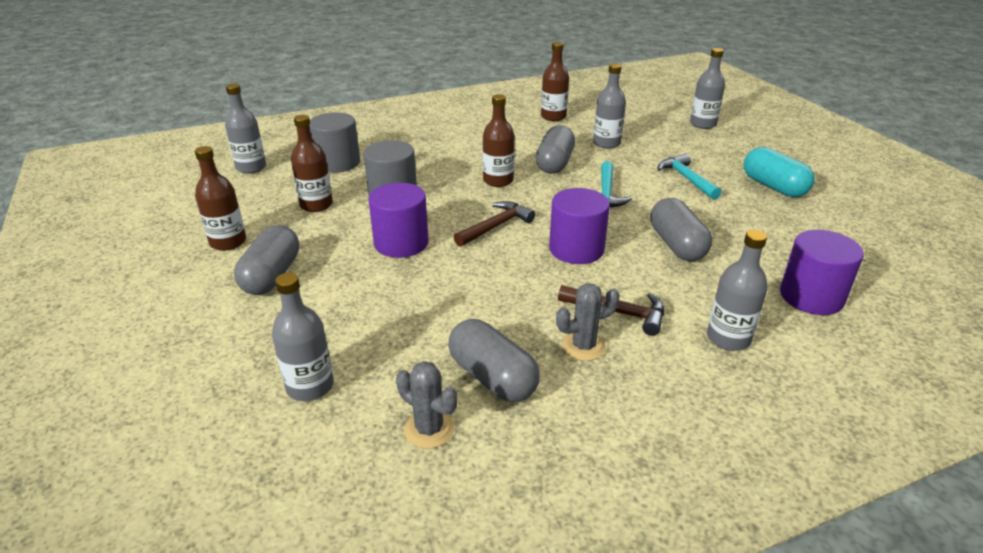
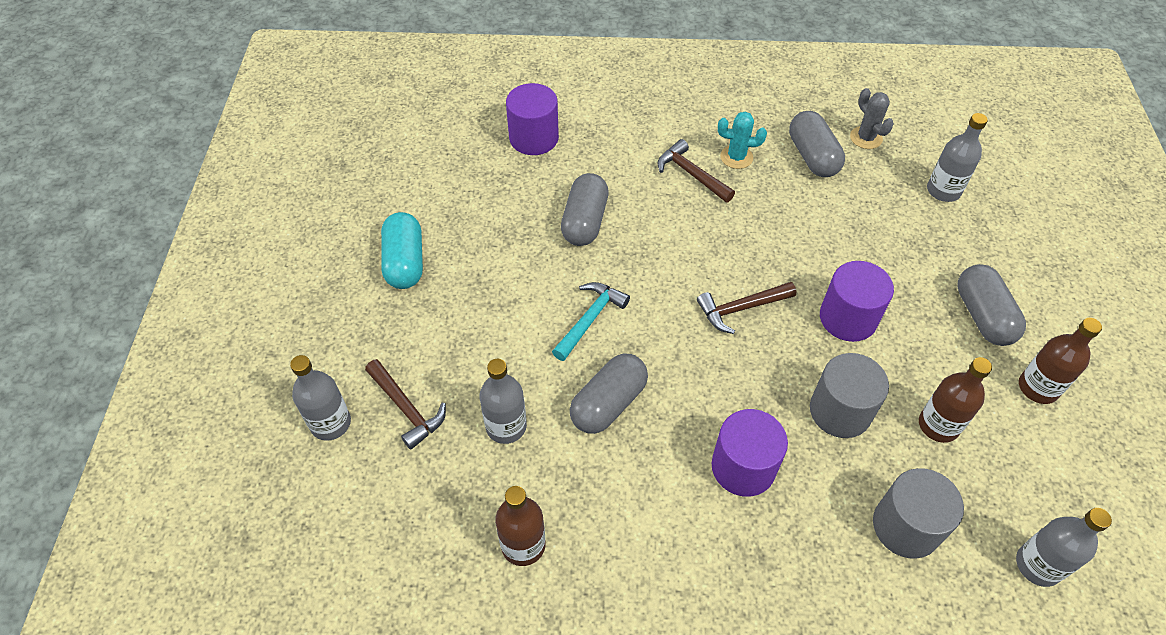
camera: 155 degrees left, 20 degrees up
grey capsule [234,225,299,295] -> grey capsule turned 45 degrees counterclockwise [957,264,1026,346]
brown bottle [483,94,515,187] -> none
purple cylinder [549,188,610,264] -> purple cylinder moved to [712,409,788,497]
grey cactus [556,283,620,361] -> turquoise cactus [718,112,767,169]
turquoise hammer [657,154,722,200] -> none
grey bottle [707,230,768,351] -> none
none -> brown hammer [365,359,446,450]

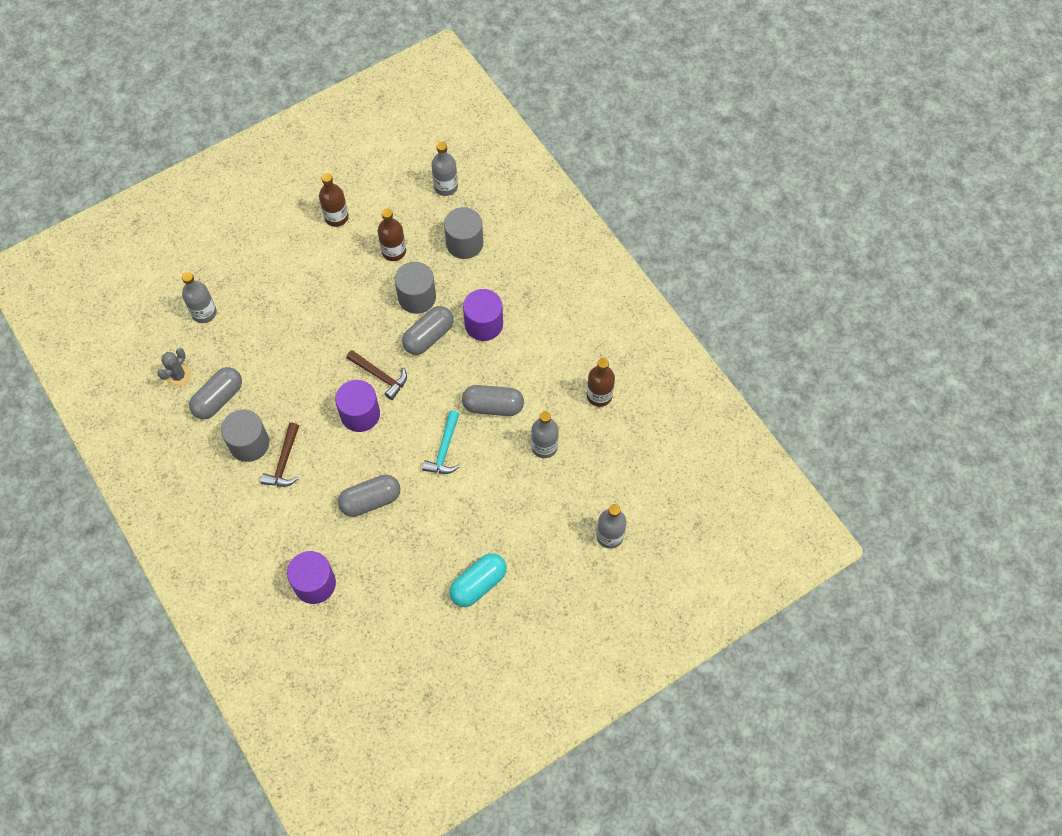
camera: 125 degrees left, 10 degrees up
brown hammer [365,359,446,450] -> none
turquoise hammer [552,282,630,361] -> turquoise hammer turned 75 degrees counterclockwise [422,410,460,474]
turquoise cactus [718,112,767,169] -> grey cylinder [221,409,269,462]
purple cylinder [820,261,894,342] -> purple cylinder moved to [335,380,380,432]
grey capsule [957,264,1026,346] -> grey capsule moved to [402,306,453,355]

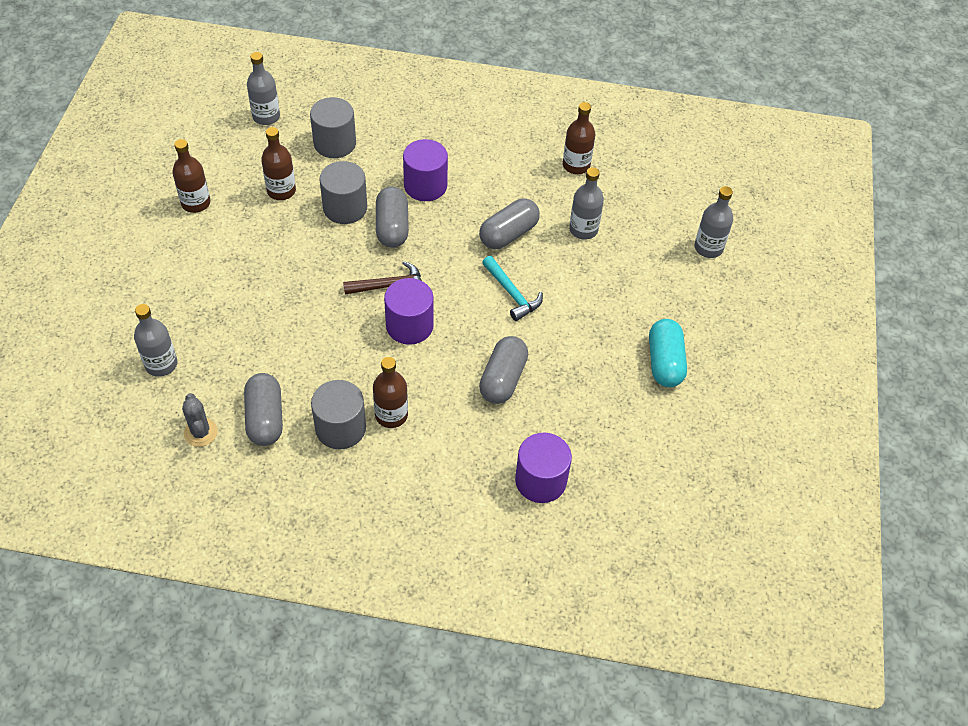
camera: 50 degrees left, 10 degrees down
brown hammer [260,422,299,487] -> brown bottle [373,357,408,428]

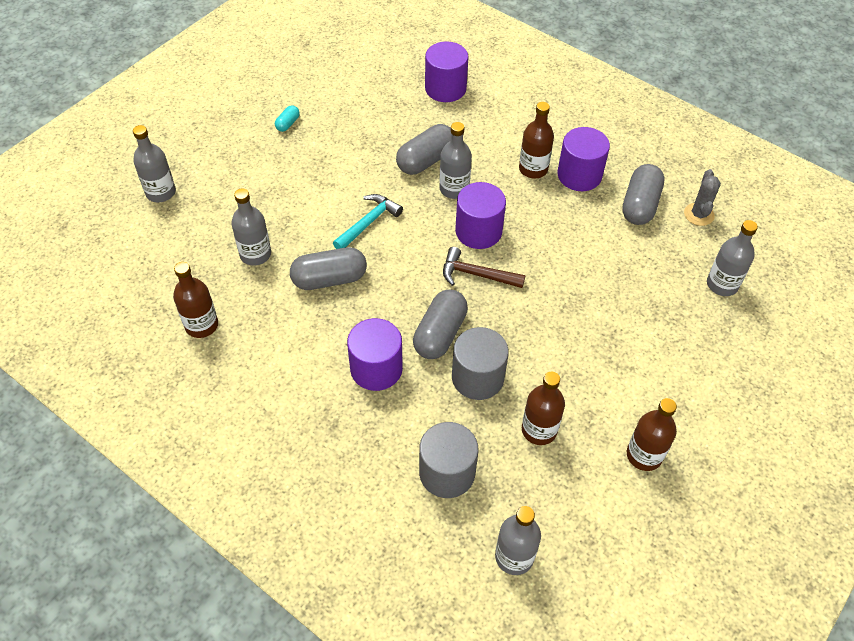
camera: 150 degrees left, 0 degrees up
grey cylinder [311,380,366,450] -> purple cylinder [557,127,610,191]
turquoise hammer [482,256,543,321] -> turquoise hammer turned 45 degrees clockwise [333,194,403,249]
turquoise capsule [649,319,687,387] -> turquoise capsule [275,105,300,132], size x0.49
none -> grey bottle [439,122,472,199]

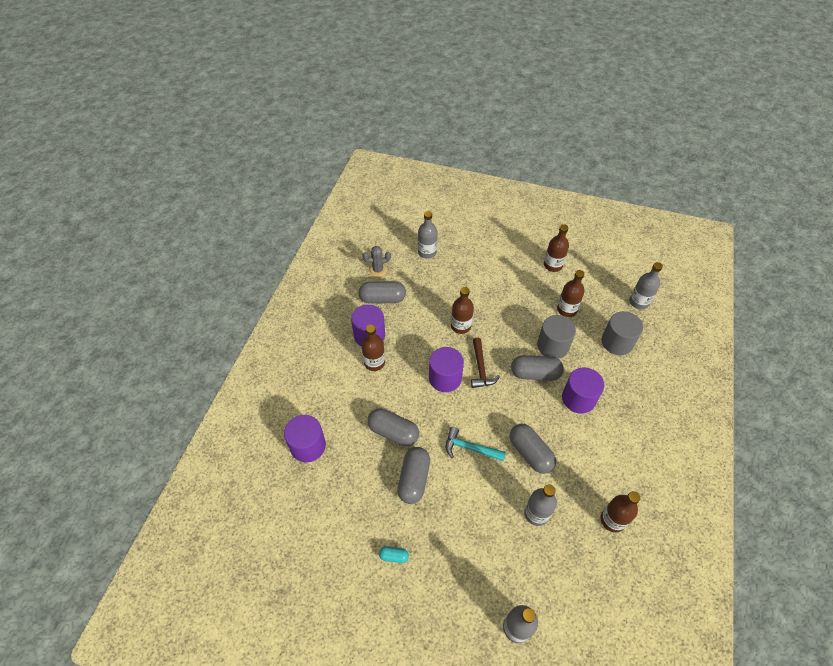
camera: 110 degrees left, 0 degrees up
grey bottle [439,122,472,199] -> none
none -> grey capsule [397,447,430,504]
none -> brown bottle [451,287,474,334]

